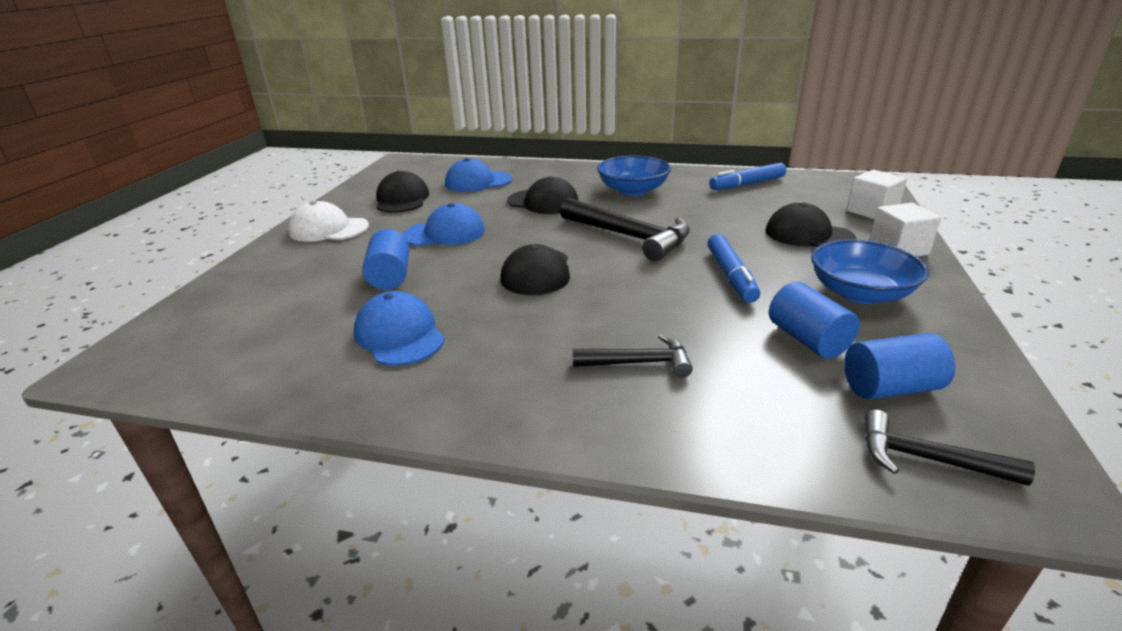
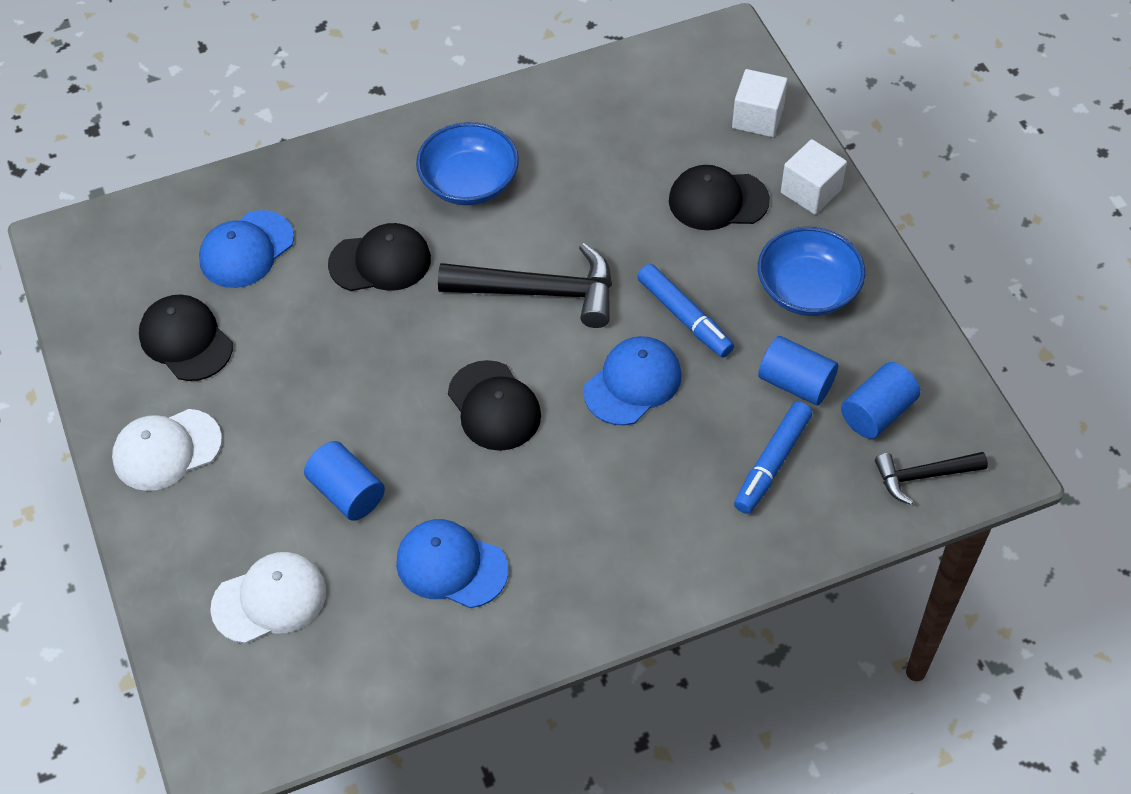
camera: 35 degrees left, 25 degrees up
blue cap [403,203,485,246] -> blue cap moved to [583,336,682,426]
black hammer [573,333,693,378] -> none
blue marker [709,163,786,190] -> blue marker moved to [734,401,813,514]
none -> white cap [210,552,326,644]

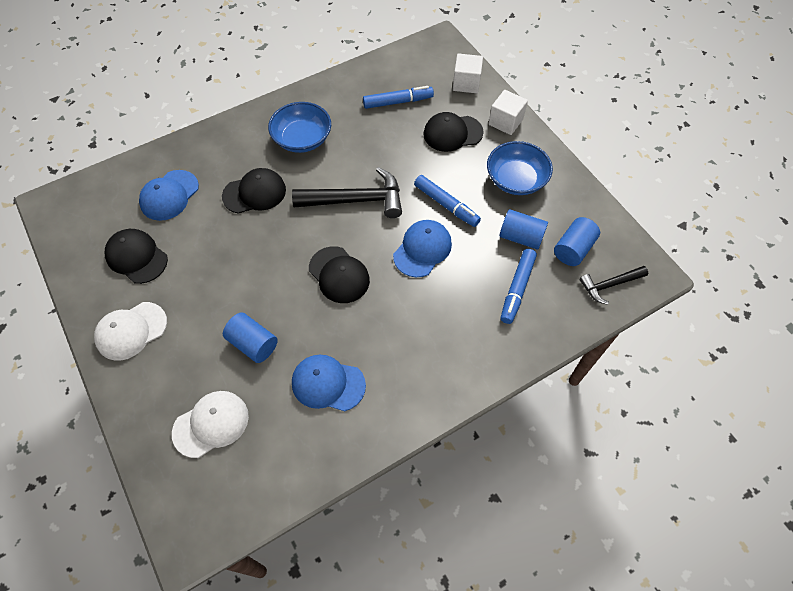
camera: 10 degrees left, 5 degrees up
none -> blue marker [363,86,434,109]

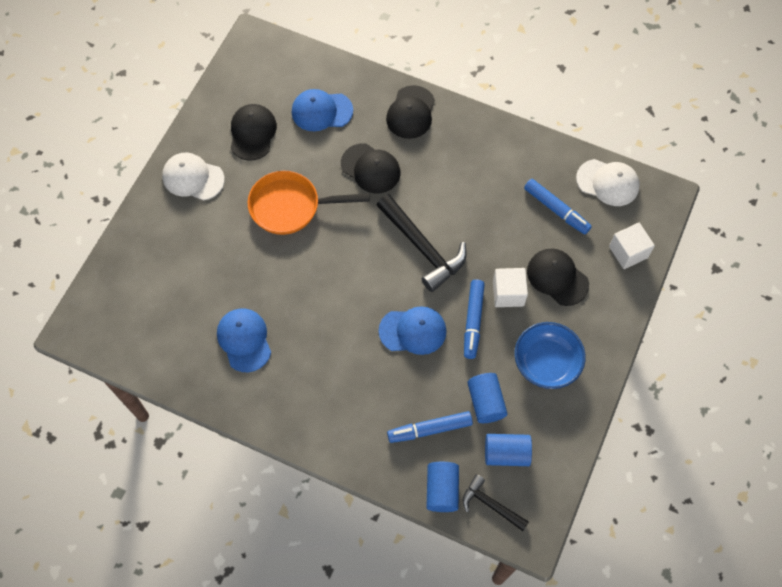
camera: 55 degrees right, 5 degrees up
white cap [172,391,249,458] -> white cap moved to [576,159,640,206]
blue cylinder [223,312,278,363] -> blue cylinder moved to [427,462,459,512]
blue bowl [268,102,331,153] -> none
black cap [309,246,370,303] -> black cap moved to [386,85,435,139]
white cube [488,90,528,135] -> white cube moved to [493,268,528,307]
none -> orange pan [247,171,369,235]

